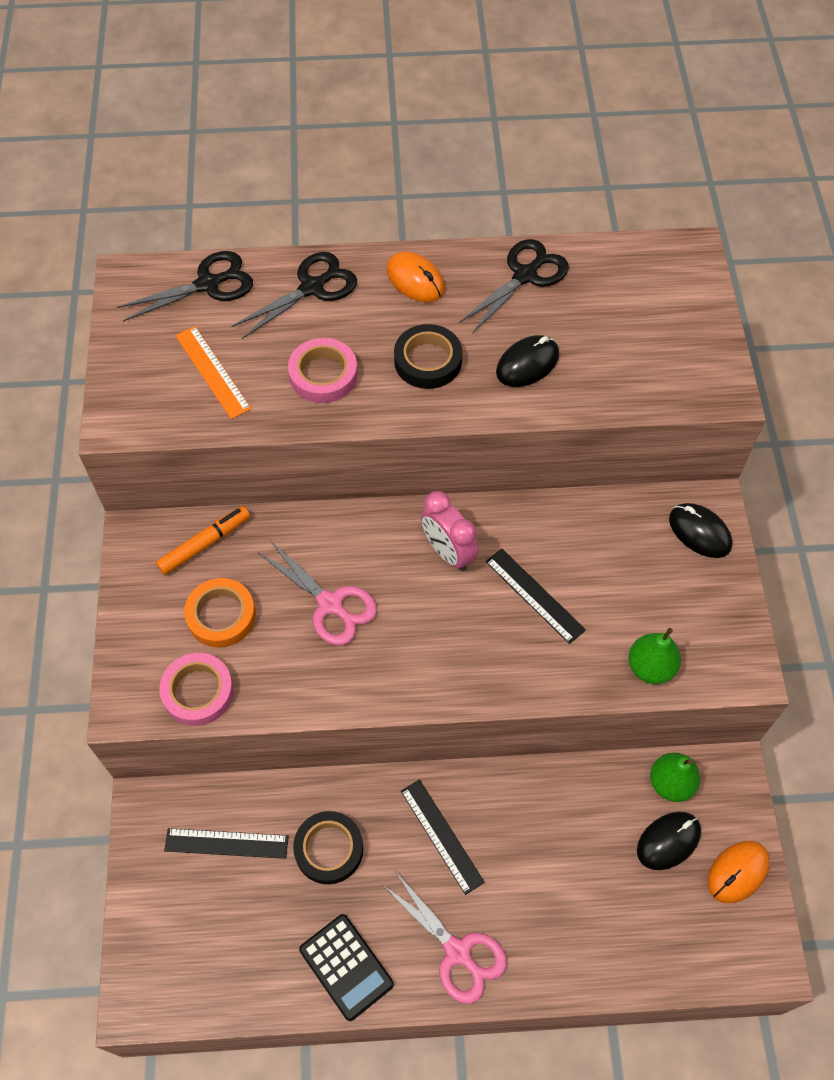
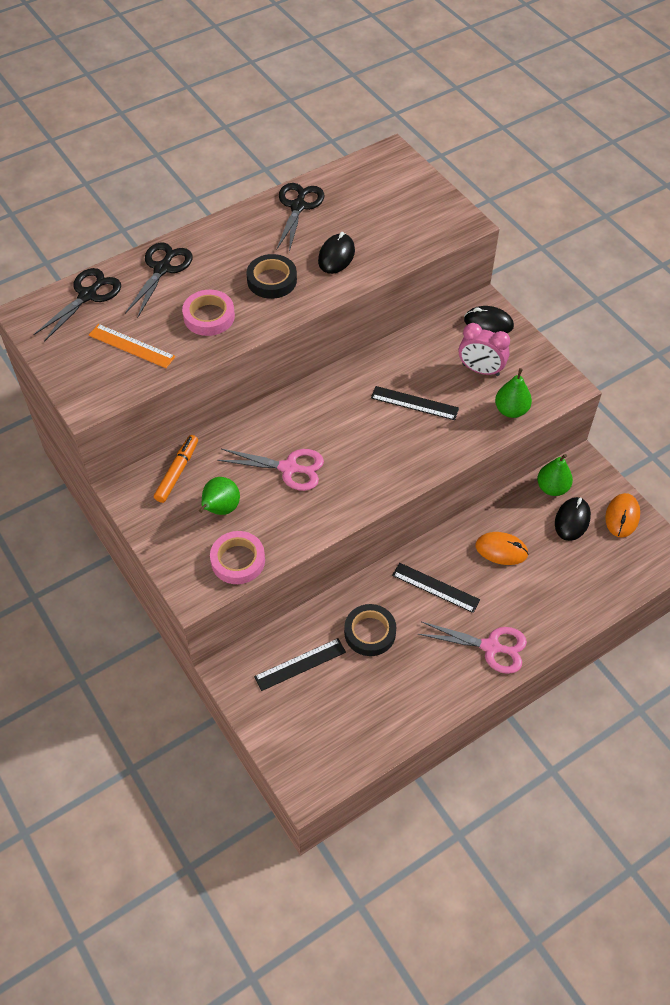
camera: 30 degrees left, 5 degrees down
orange tape [184,578,256,648] -> green pear [199,477,240,515]
black calculator [299,914,394,1021] -> none
orange mouse [386,251,445,302] -> orange mouse moved to [476,532,529,565]
pink clock [421,491,479,571] -> pink clock moved to [459,323,510,376]

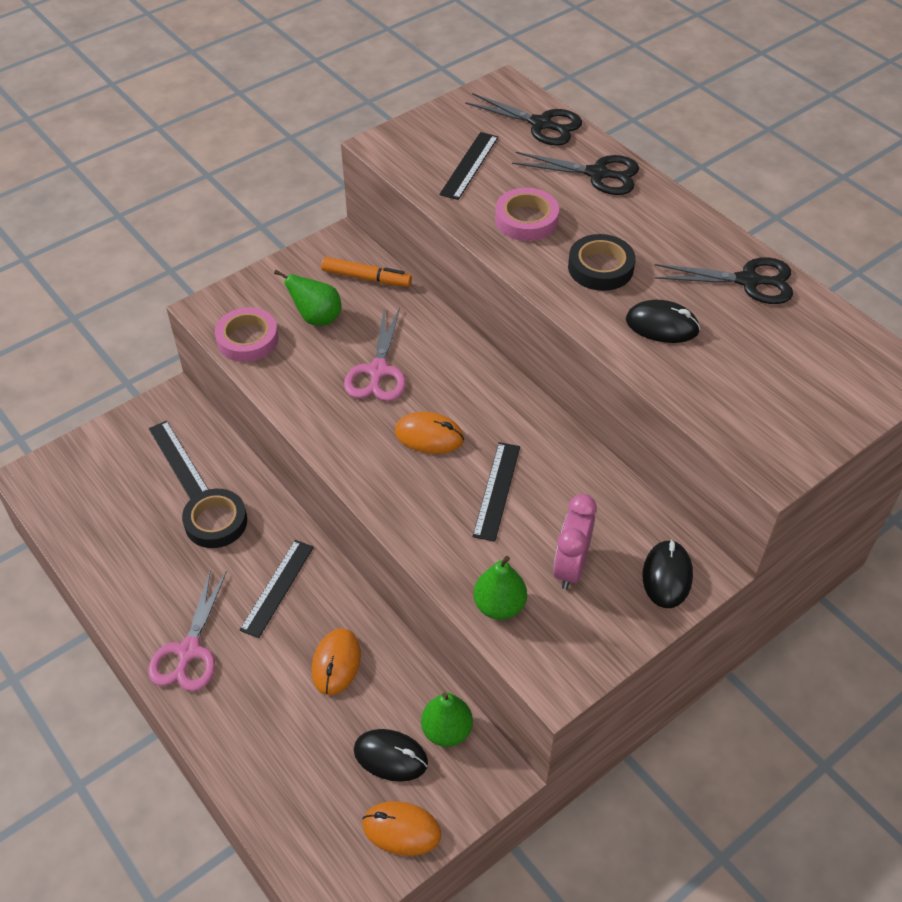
camera: 85 degrees right, 5 degrees down
orange ruler [89,324,176,368] -> black ruler [439,132,499,200]
none -> orange mouse [395,412,464,454]

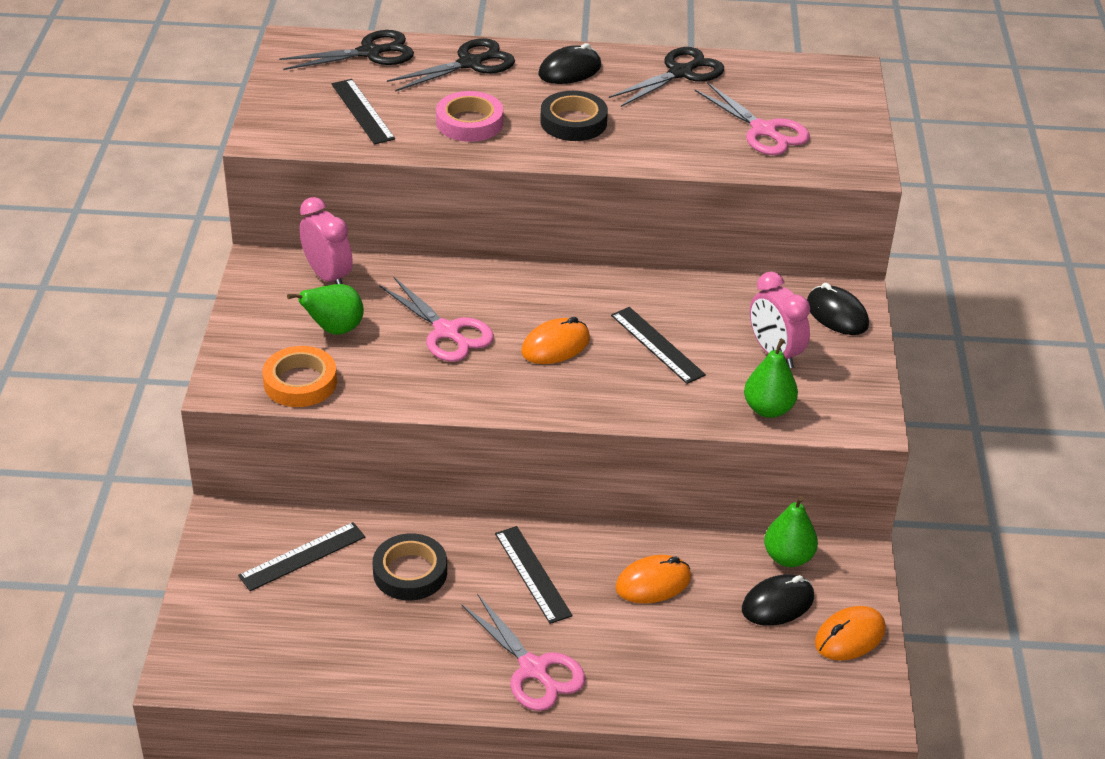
camera: 50 degrees left, 10 degrees down
black ruler [149,421,209,499] -> black ruler turned 45 degrees counterclockwise [238,522,365,591]
pink tape [215,307,278,362] -> orange tape [262,346,337,407]
orange mouse [312,629,361,695] -> orange mouse turned 75 degrees counterclockwise [615,555,691,603]
orange marker [321,257,412,287] -> pink clock [299,197,353,284]
black mouse [626,300,700,343] -> black mouse moved to [539,43,601,84]
none -> pink scissors [695,83,810,155]

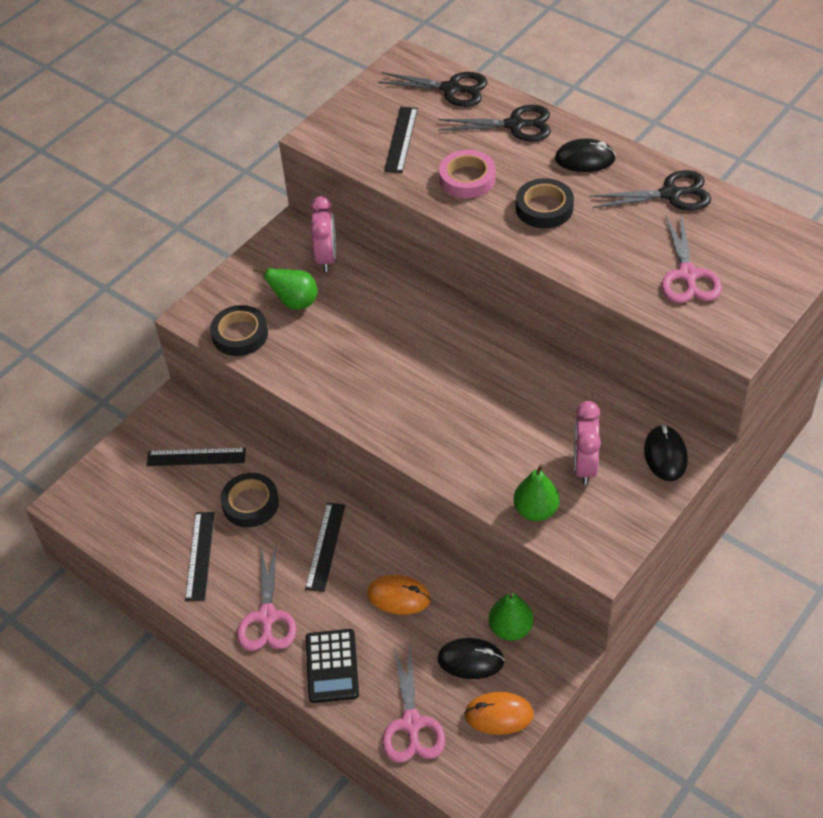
camera: 40 degrees right, 10 degrees up
orange tape [262,346,337,407] -> black tape [210,305,268,356]
pink scissors [379,277,494,362] -> pink scissors moved to [382,645,445,763]
orange mouse [521,317,590,364] -> none
black ruler [611,307,706,384] -> black ruler moved to [185,512,215,601]
none -> black calculator [306,629,359,703]

